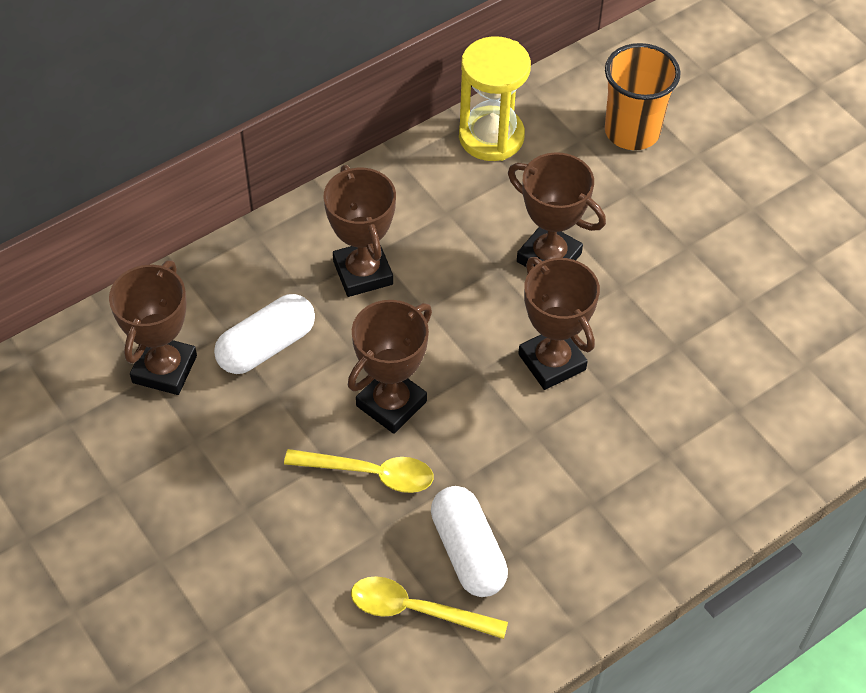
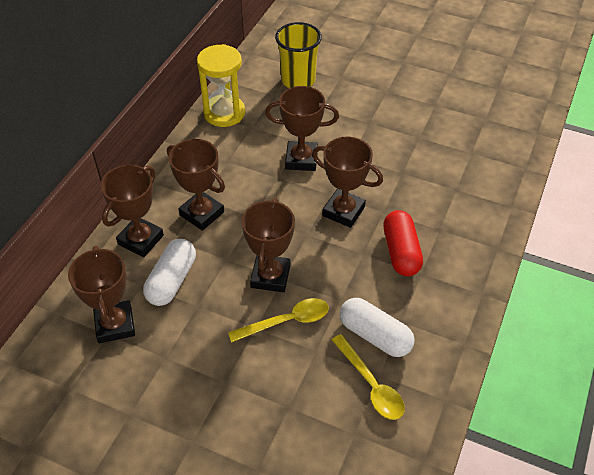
camera: 30 degrees left, 5 degrees down
yellow spoon [351,576,508,639] -> yellow spoon turned 105 degrees counterclockwise [332,334,405,420]
orange cup [605,43,680,150] -> yellow cup [275,22,322,88]
none -> brown trophy [100,165,164,257]
none -> red capsule [383,210,423,276]

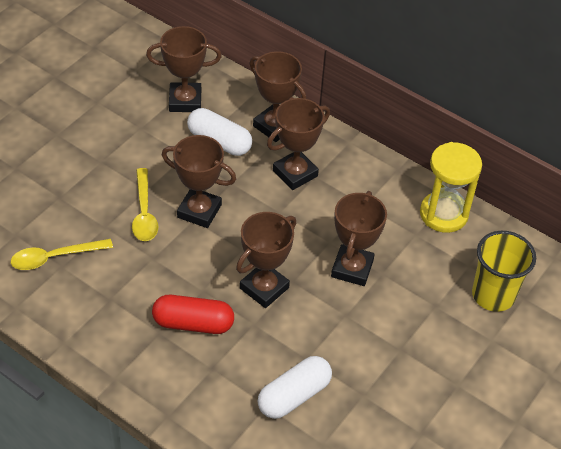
camera: 100 degrees right, 0 degrees up
white capsule [340,298,415,357] -> white capsule moved to [258,356,332,419]

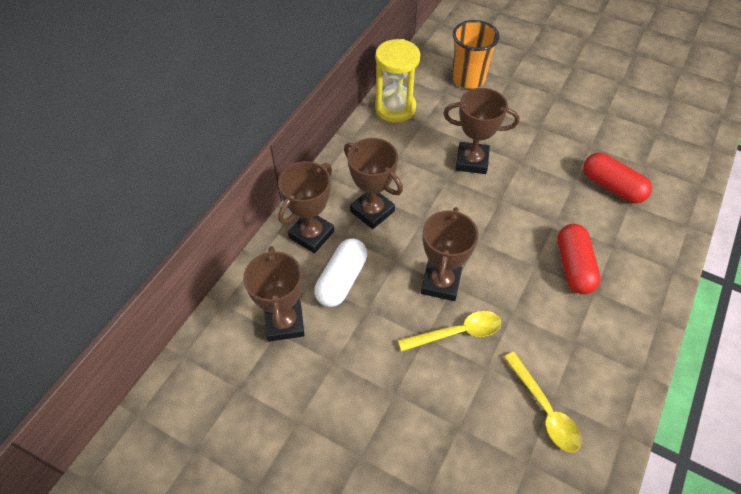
camera: 95 degrees left, 5 degrees up
brown trophy [236,212,296,308] -> none
white capsule [258,356,332,419] -> red capsule [583,153,652,203]
yellow cup [472,231,536,312] -> orange cup [452,20,500,89]

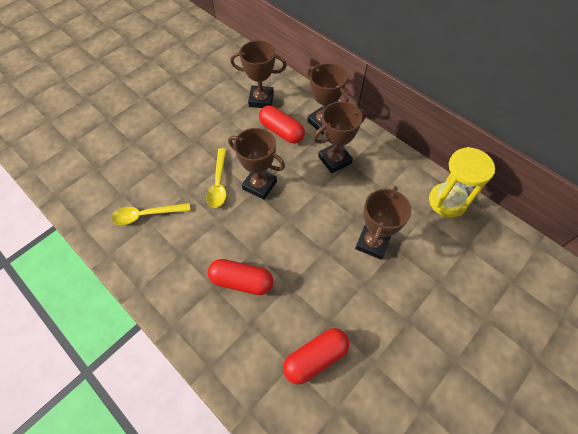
camera: 105 degrees right, 5 degrees up
white capsule [314,239,367,307] -> red capsule [259,106,305,144]
orange cup [452,20,500,89] -> none

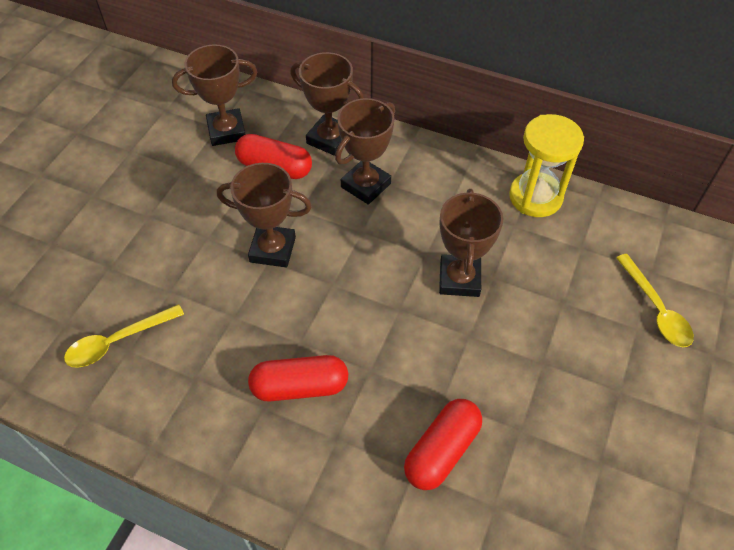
camera: 20 degrees left, 5 degrees down
yellow spoon [206,148,226,208] -> yellow spoon moved to [616,254,694,347]

